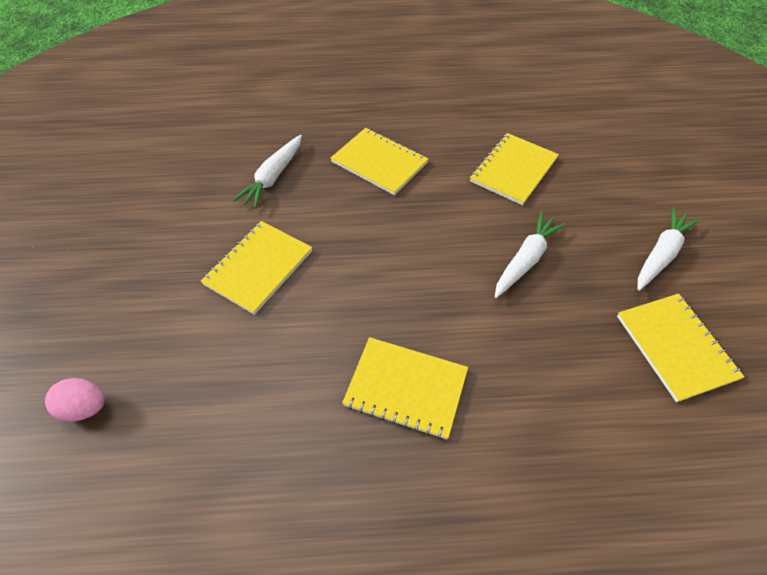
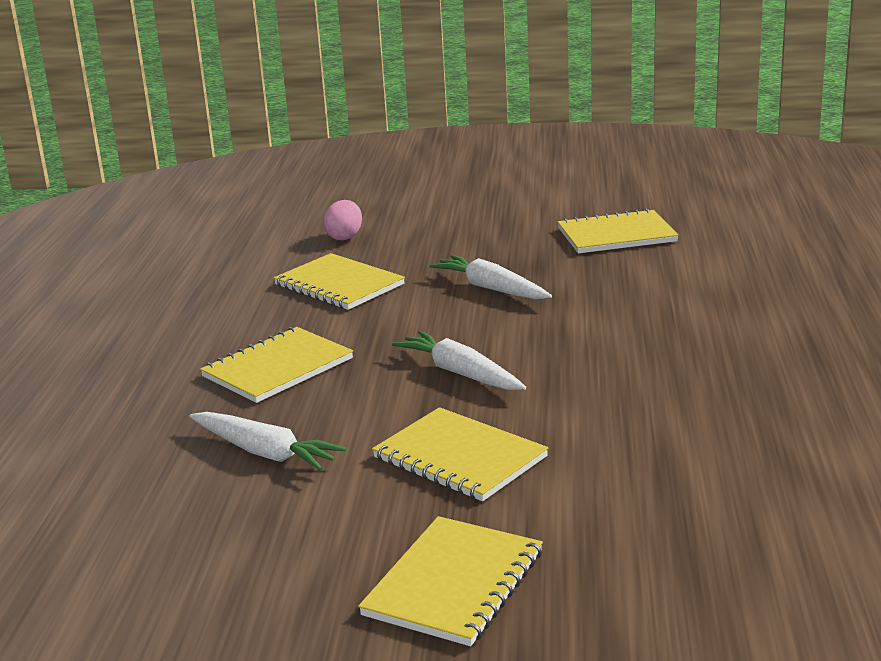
camera: 80 degrees left, 30 degrees down
pink egg [45,378,105,421] -> pink egg moved to [323,200,362,240]
yellow notebook [342,337,468,439] -> yellow notebook moved to [358,516,543,646]
white carrot [638,208,700,291] -> white carrot moved to [392,331,526,390]

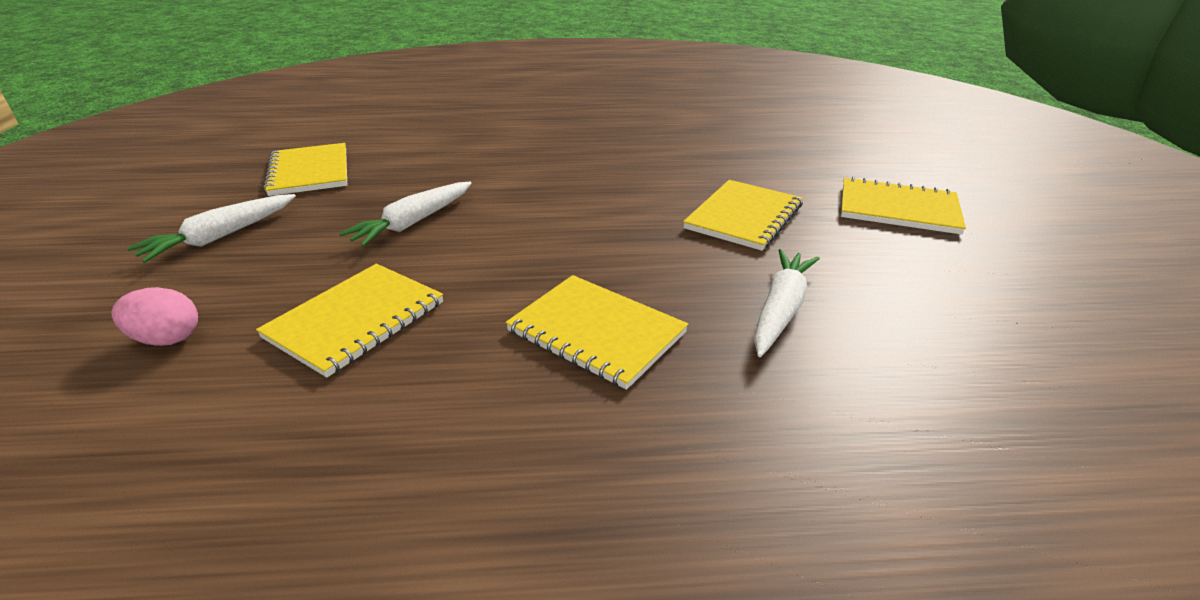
camera: 100 degrees left, 10 degrees up
white carrot [392,331,526,390] -> white carrot moved to [127,194,296,263]

